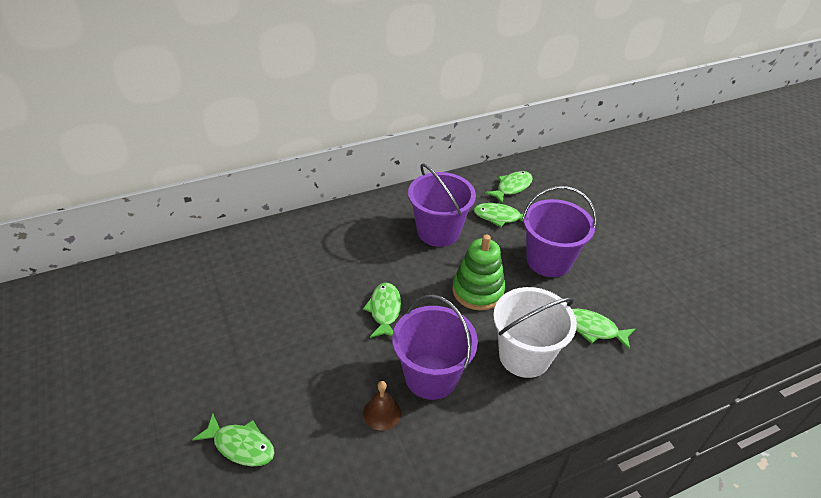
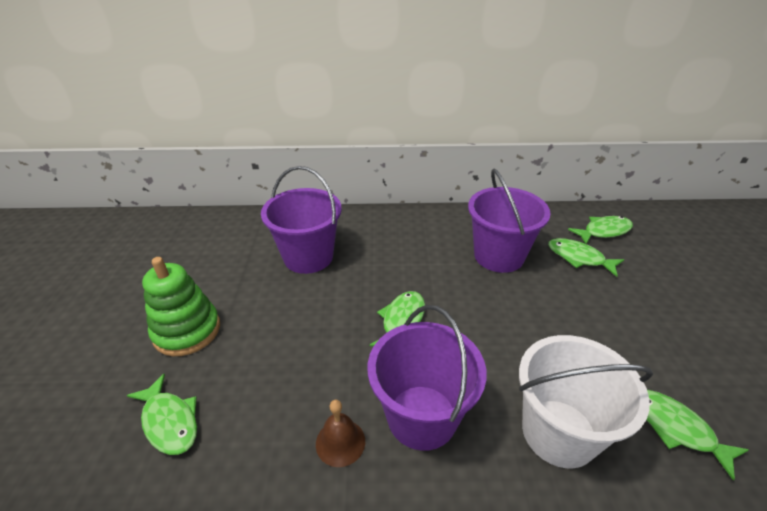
camera: 25 degrees right, 5 degrees down
green stacking toy [452,234,506,311] -> green stacking toy moved to [142,257,220,356]
purple bucket [522,186,597,277] -> purple bucket moved to [261,166,342,274]

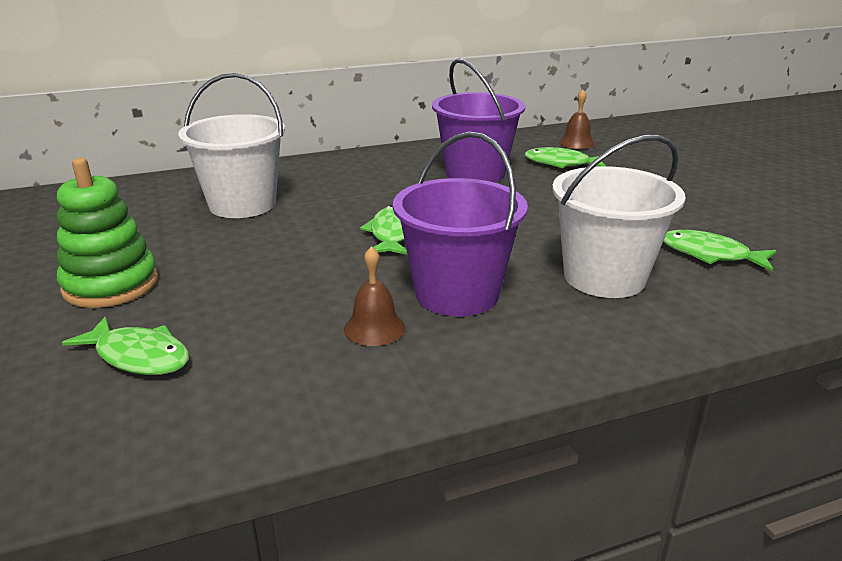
camera: 20 degrees left, 10 degrees down
purple bucket [261,166,342,274] -> white bucket [178,73,285,218]
green fish [568,216,633,244] -> brown bell [559,90,595,149]

